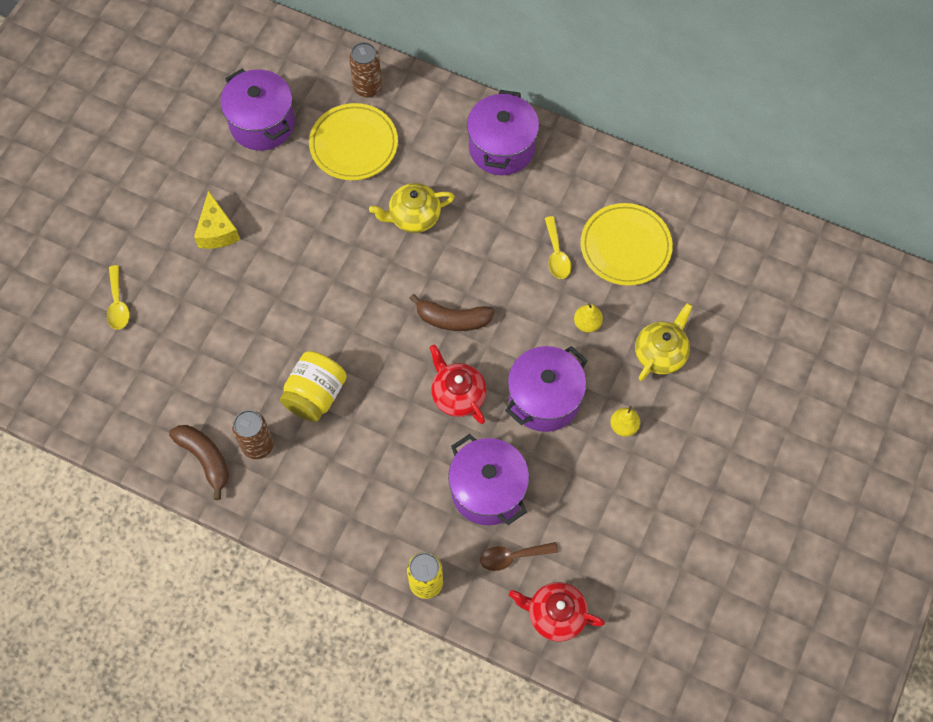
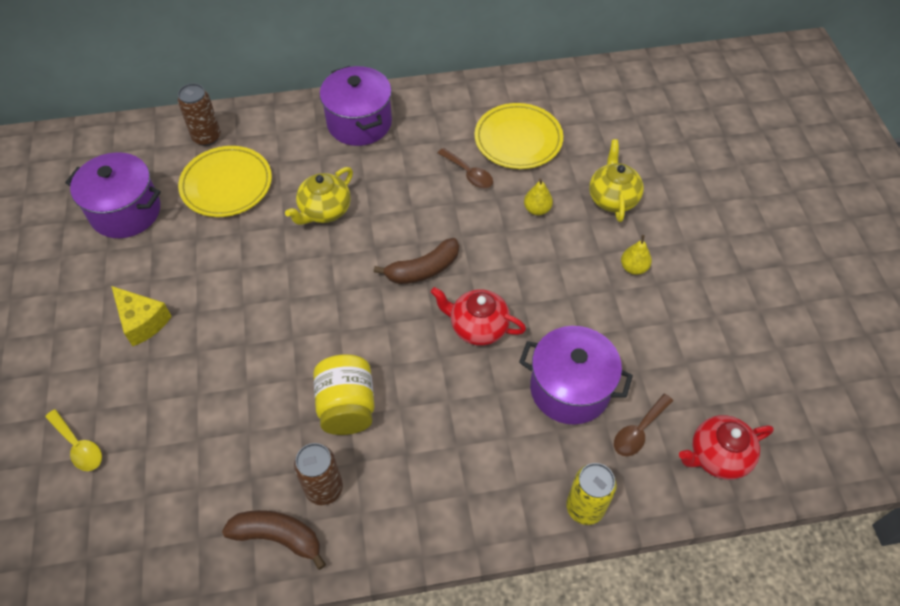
camera: 35 degrees left, 10 degrees down
purple pot [505,346,587,432] -> none
yellow spoon [545,216,571,279] -> brown spoon [438,148,493,188]

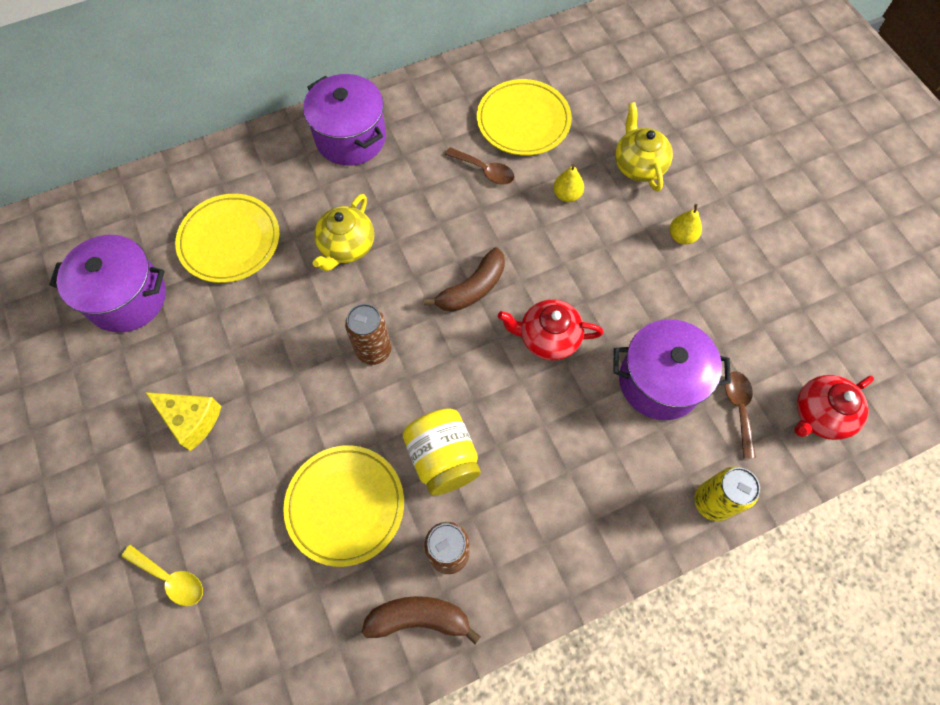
camera: 15 degrees left, 10 degrees up
brown can [178,83,221,146] -> brown can moved to [345,304,392,365]
brown spoon [614,394,673,456] -> brown spoon turned 150 degrees clockwise [725,372,756,458]
none -> yellow plate [283,445,404,567]

